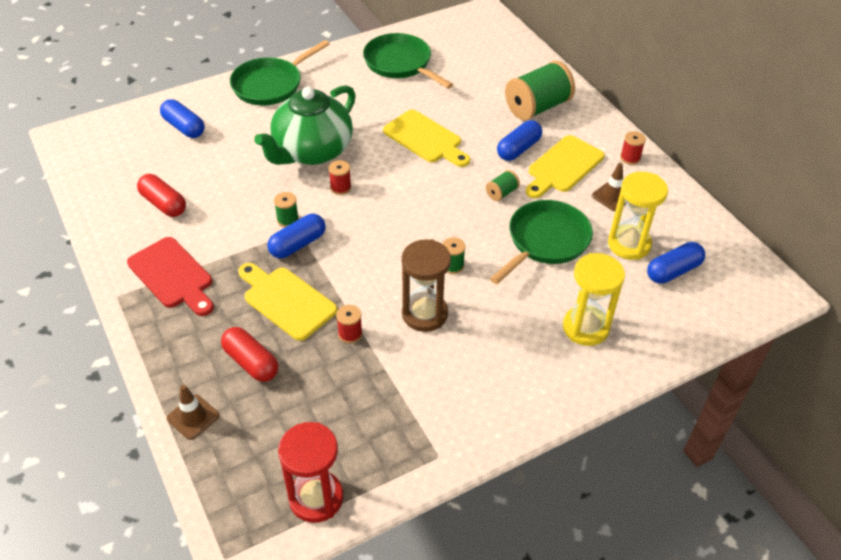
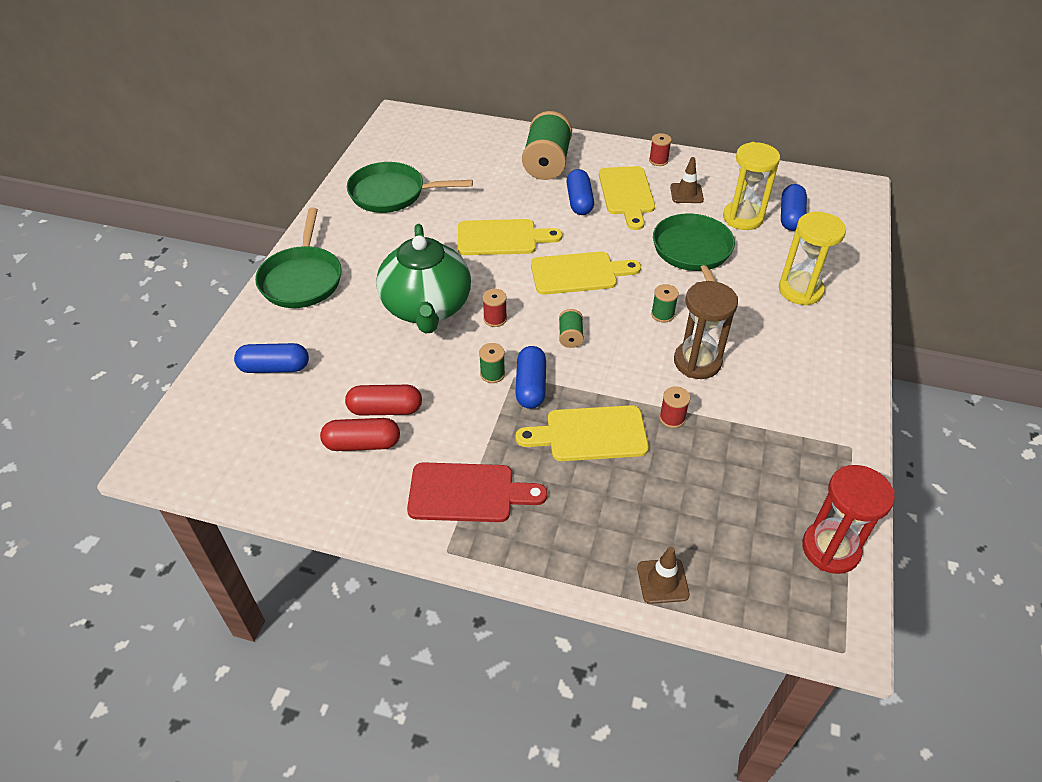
camera: 45 degrees left, 0 degrees up
red capsule [221,327,278,382] -> red capsule moved to [345,385,422,416]
green spool [486,170,520,201] -> green spool moved to [559,309,584,348]
none -> yellow cutting board [531,252,641,295]

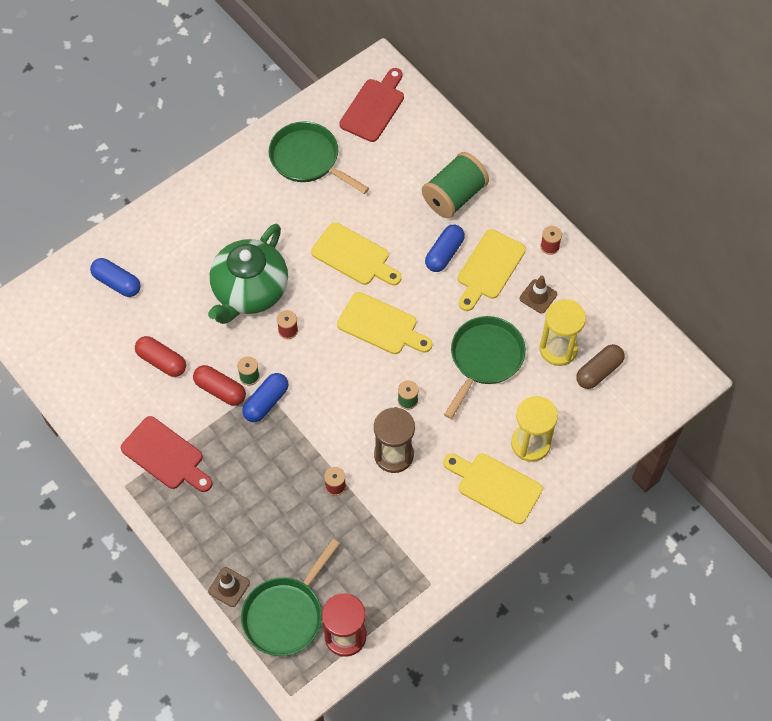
camera: 35 degrees right, 15 degrees up
green pan [255,208,342,308] -> green pan moved to [241,539,340,656]
red capsule [320,418,400,451] -> red capsule moved to [193,365,246,406]
yellow cutting board [516,405,649,461] -> yellow cutting board moved to [443,453,543,524]
green spool [559,309,584,348] -> none
blue capsule [781,184,807,231] -> brown capsule [576,344,625,389]
none -> red cutting board [339,68,404,142]

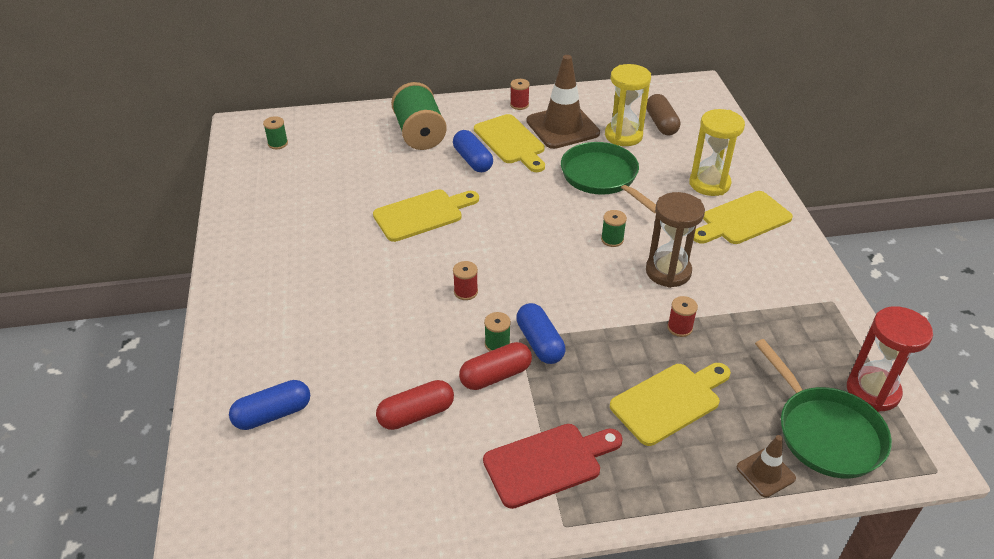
camera: 60 degrees left, 20 degrees down
green teapot [208,224,288,324] -> none
green pan [268,121,369,194] -> none
yellow cutting board [337,292,432,354] -> yellow cutting board moved to [610,363,731,446]
red cutting board [339,68,404,142] -> green spool [263,116,288,149]
brown traffic cone [519,275,557,313] -> brown traffic cone [527,55,600,149], size x1.99

